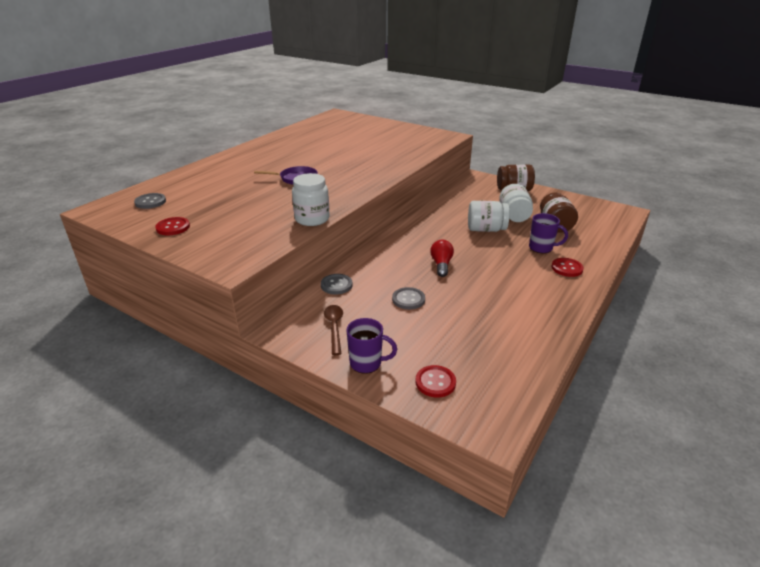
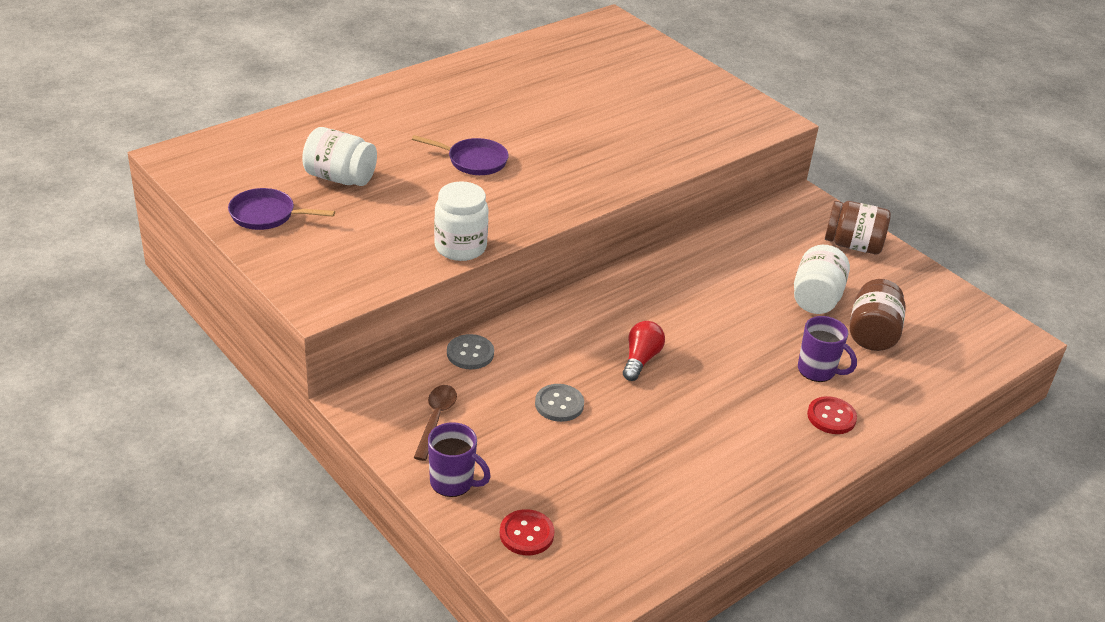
camera: 15 degrees right, 5 degrees up
grey button [134,193,166,209] -> none
red button [155,217,190,235] -> purple pan [228,188,335,230]
white jar [468,201,510,232] -> white jar moved to [302,127,377,186]

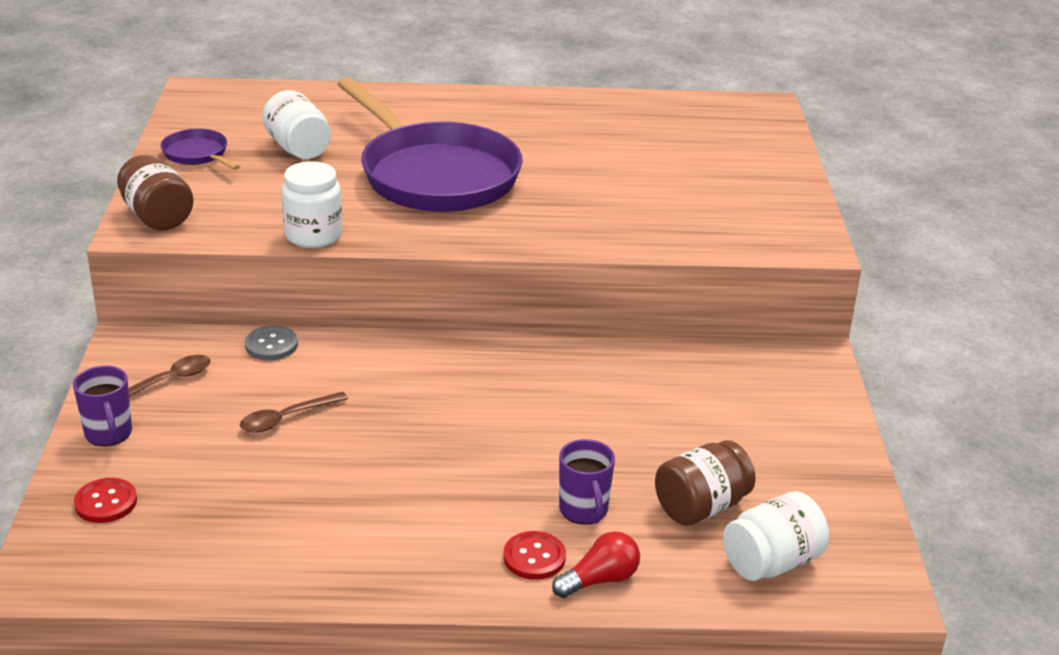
camera: 40 degrees right, 5 degrees down
purple pan [412,135,509,175] -> purple pan [337,77,523,212], size x2.40
grey button [535,384,584,422] -> brown spoon [240,392,348,433]
red light bulb [623,321,665,381] -> red light bulb moved to [552,531,640,598]
white jar [794,245,850,314] -> white jar moved to [723,491,829,581]
brown jar [825,201,891,254] -> brown jar moved to [117,155,194,231]

